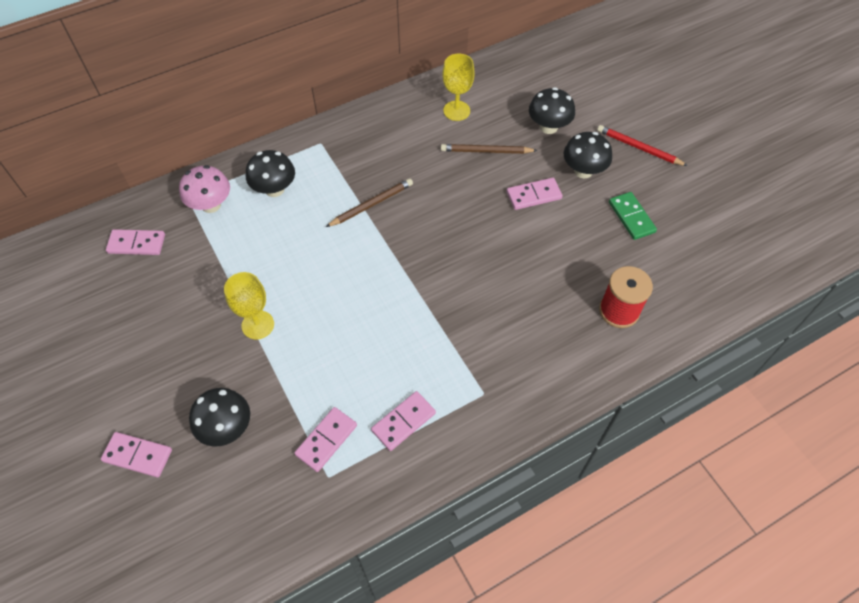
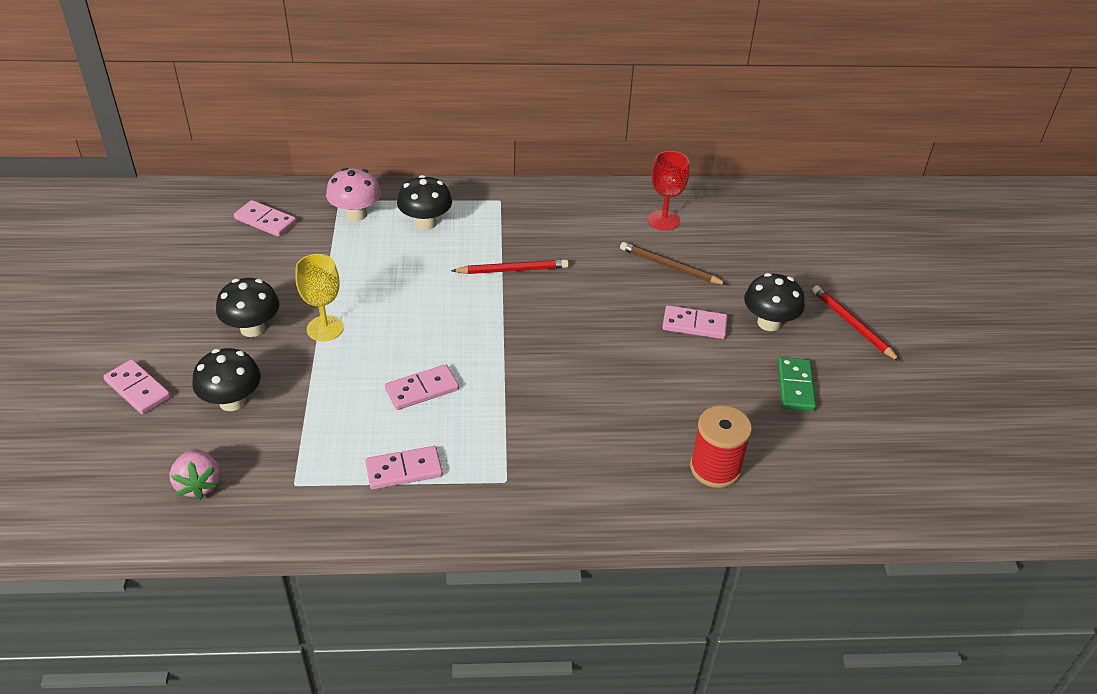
camera: 25 degrees right, 15 degrees down
pink domino [294,407,357,472] -> pink domino moved to [385,364,459,410]
brown pencil [326,179,413,227] -> red pencil [451,259,569,274]
yellow goblet [443,53,474,121] -> red goblet [648,151,689,231]
black mushroom [529,87,575,134] -> black mushroom moved to [216,278,279,337]
none -> pink strawberry [170,449,221,500]

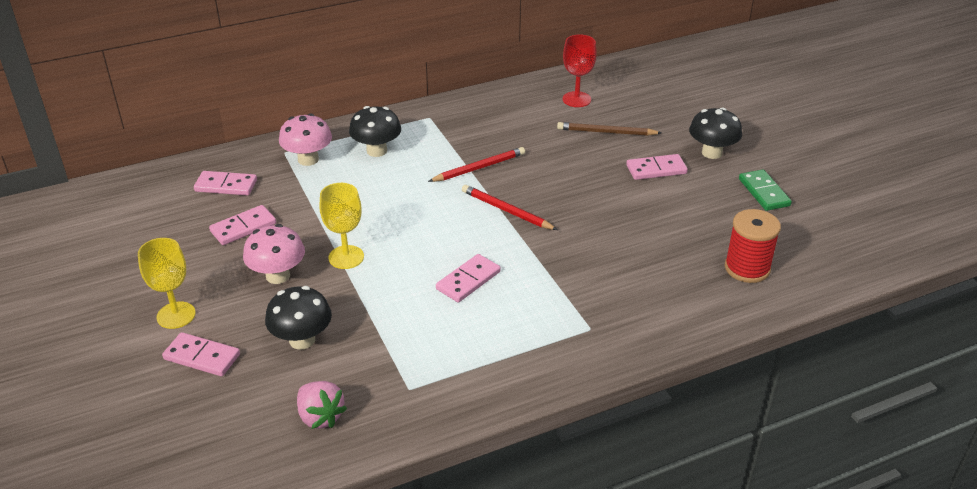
camera: 20 degrees left, 5 degrees down
black mushroom [216,278,279,337] -> pink mushroom [243,224,305,284]
pink domino [365,446,443,489] -> pink domino moved to [209,205,276,245]
red pencil [812,285,900,361] -> red pencil moved to [462,185,557,230]
none -> yellow goblet [138,238,196,329]

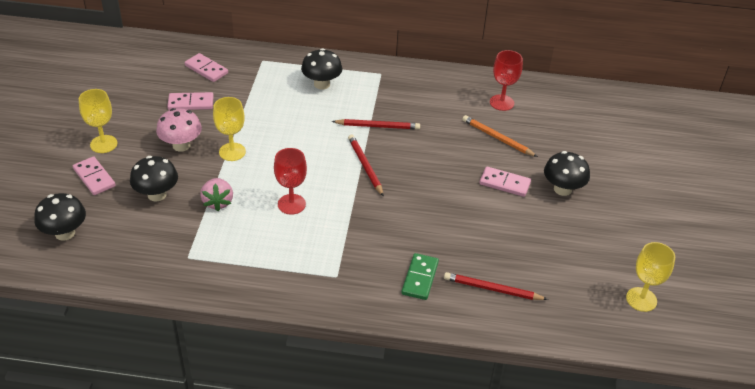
camera: 30 degrees right, 5 degrees up
pink mushroom [279,113,332,166] -> none
pink strawberry [297,381,347,429] -> pink strawberry moved to [200,178,233,211]
pink domino [436,254,501,302] -> red goblet [274,148,307,215]
brown pencil [557,122,662,136] -> orange pencil [462,115,538,157]
red spool [725,209,781,283] -> red pencil [444,272,548,300]
green domino [739,169,792,211] -> green domino moved to [402,253,439,300]
none -> black mushroom [34,193,86,241]
none -> yellow goblet [626,242,675,312]

